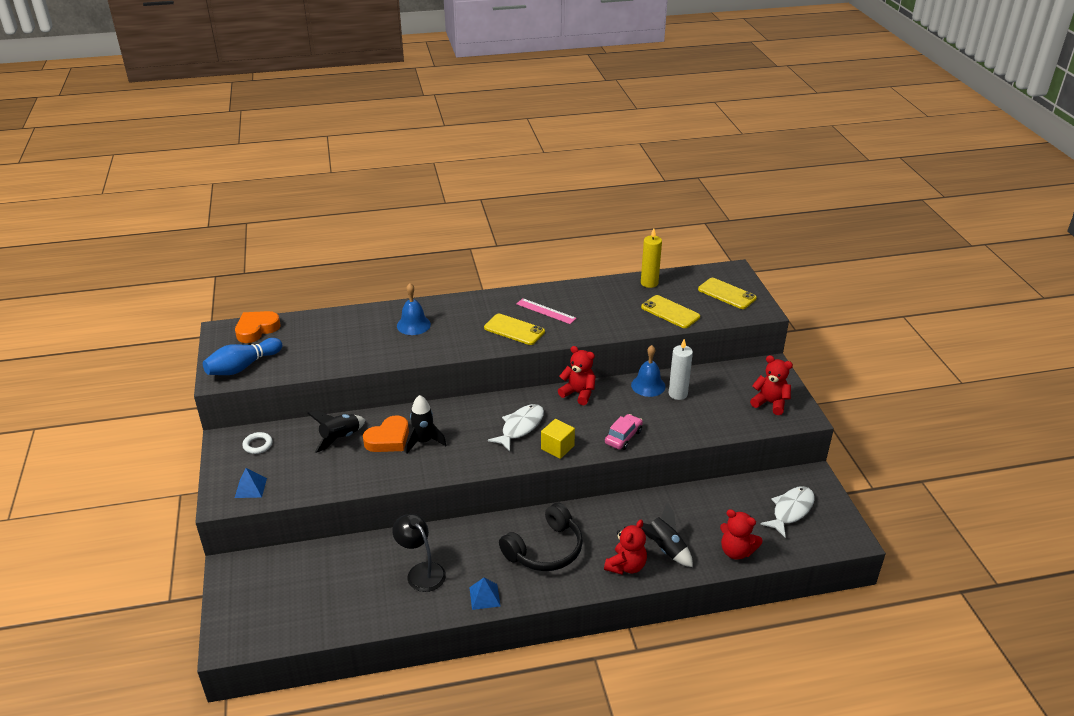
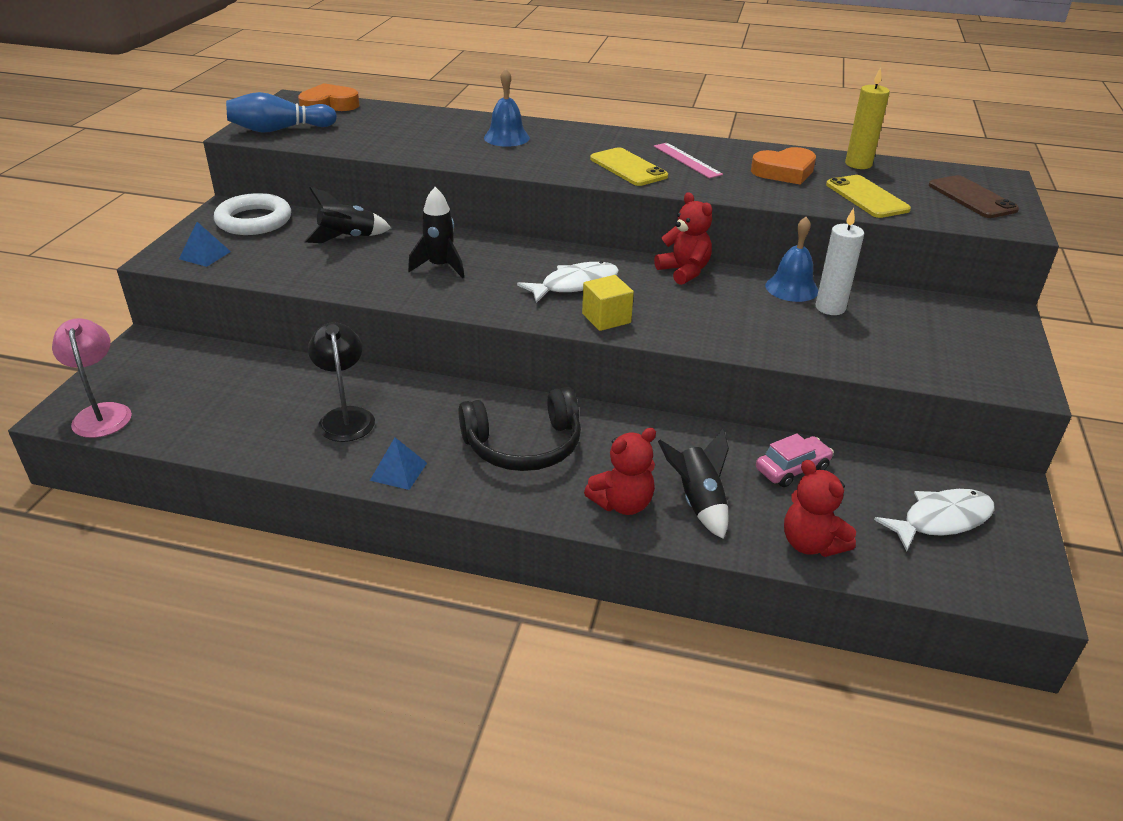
camera: 25 degrees right, 0 degrees up
white ring [242,432,273,454] -> white ring [214,193,291,235], size x1.96
orange heart [363,415,409,452] -> orange heart moved to [751,147,816,185]
pink car [605,414,643,450] -> pink car moved to [756,433,834,487]
yellow phone [698,278,757,309] -> brown phone [929,175,1019,218]
red teddy bear [750,355,793,415] -> none
none -> pink lamp [52,318,132,438]

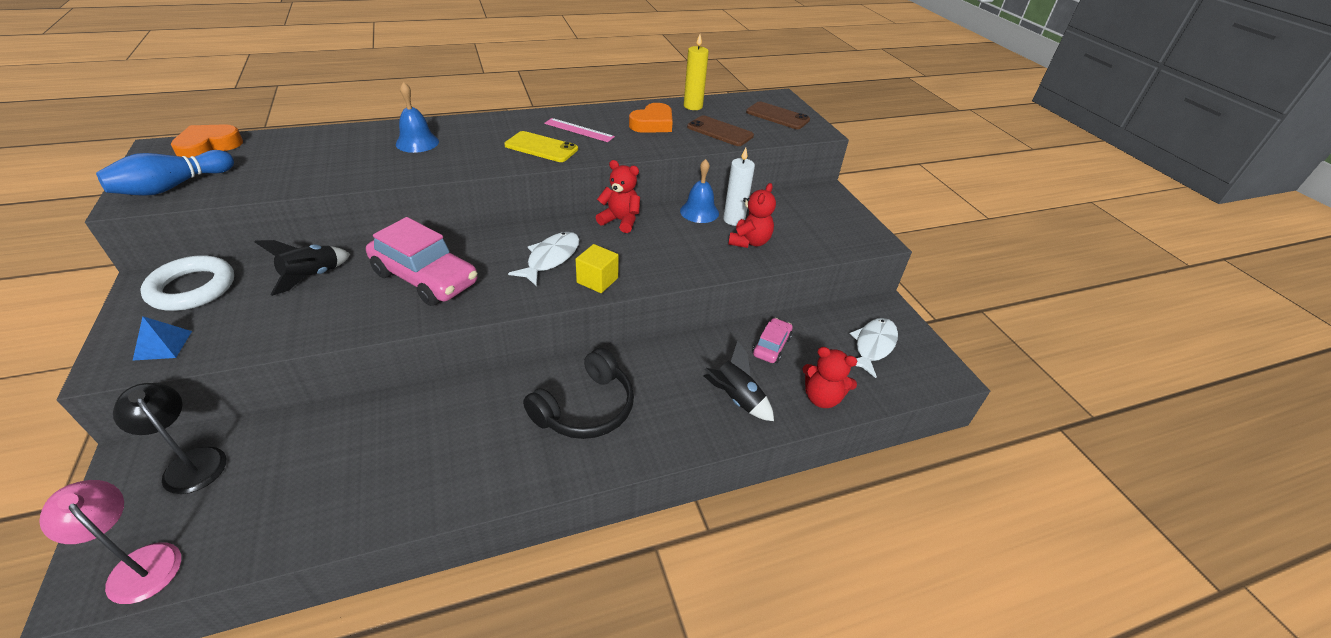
camera: 35 degrees left, 5 degrees up
black lamp [308,322,375,442] -> black lamp moved to [113,383,226,494]
blue pyramid [370,438,427,490] -> none
black rocket [408,187,464,278] -> pink car [366,217,478,306]
red teddy bear [584,428,656,515] -> red teddy bear moved to [728,183,776,248]
yellow phone [826,175,911,218] -> brown phone [687,116,754,146]

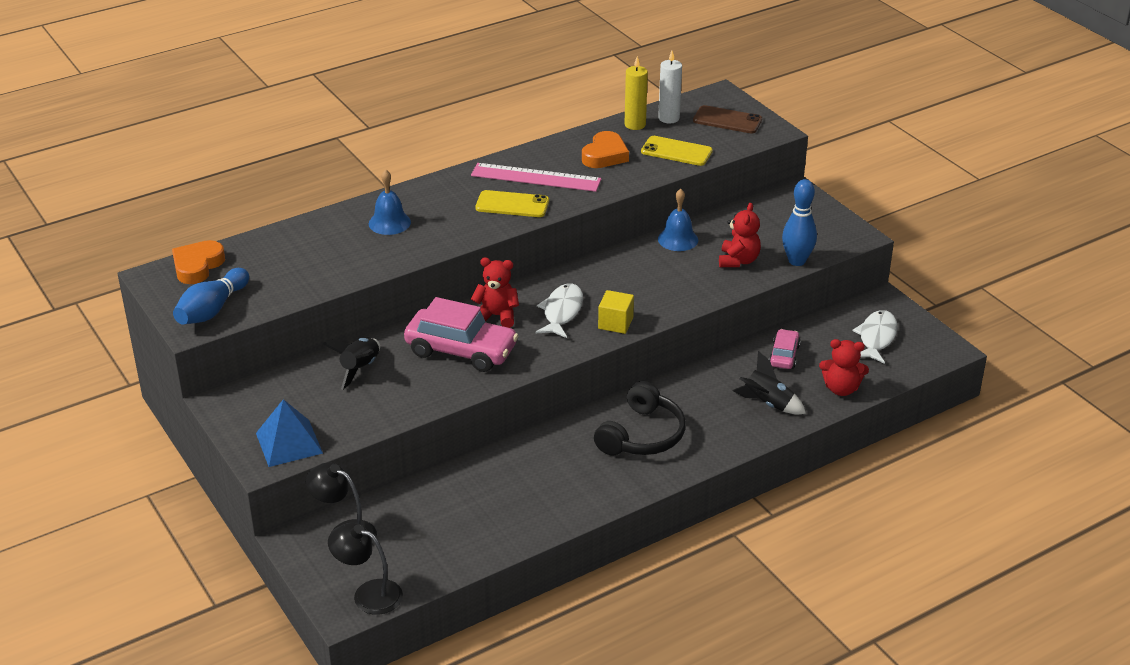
camera: 10 degrees left, 5 degrees down
pink lamp [39,480,181,604] -> black lamp [328,523,403,615]
blue pyramid [133,316,192,360] -> blue pyramid [256,399,323,467], size x1.65
white ring [140,255,234,311] -> none
pink ruler [544,118,615,142] -> pink ruler [471,163,601,192], size x1.64
red teddy bear [595,160,640,233] -> red teddy bear moved to [471,257,519,328]
brown phone [687,116,754,146] -> yellow phone [641,136,713,166]
white candle [723,148,755,226] -> white candle moved to [658,51,682,123]
none -> blue bowling pin [782,179,817,266]

